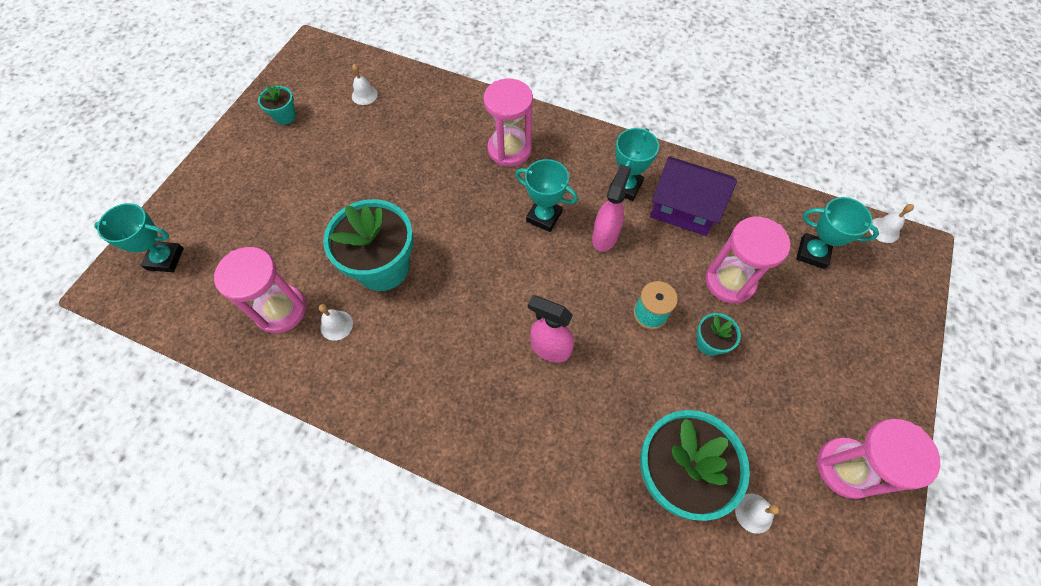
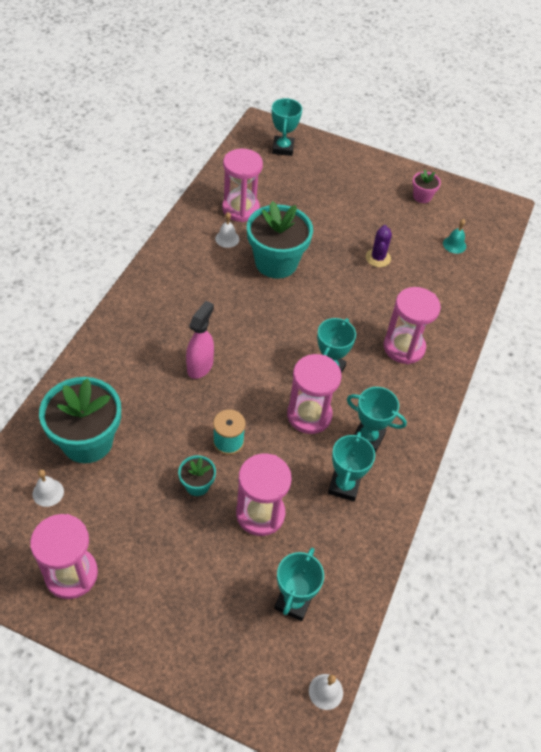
camera: 85 degrees right, 10 degrees down
turquoise flower pot [258,85,296,125] -> pink flower pot [412,170,441,203]
white bell [352,64,378,105] -> turquoise bell [443,219,466,254]
pink spray bottle [592,164,631,252] -> pink hourglass [287,354,342,434]
purple house [650,156,737,236] -> turquoise trophy [328,431,375,501]
none -> purple cactus [366,225,392,267]

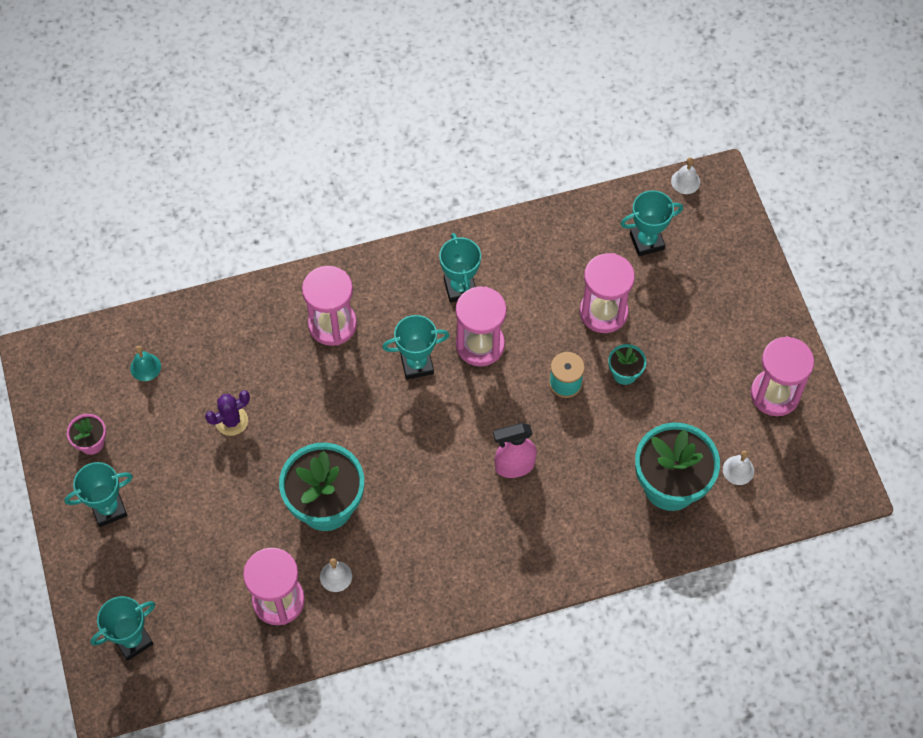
camera: 125 degrees left, 10 degrees up
turquoise trophy [328,431,375,501] -> turquoise trophy moved to [64,462,133,527]

